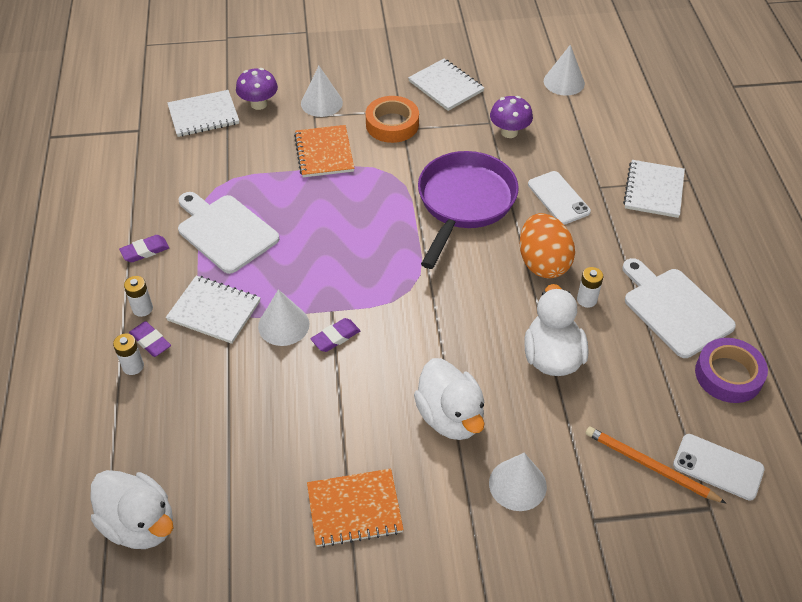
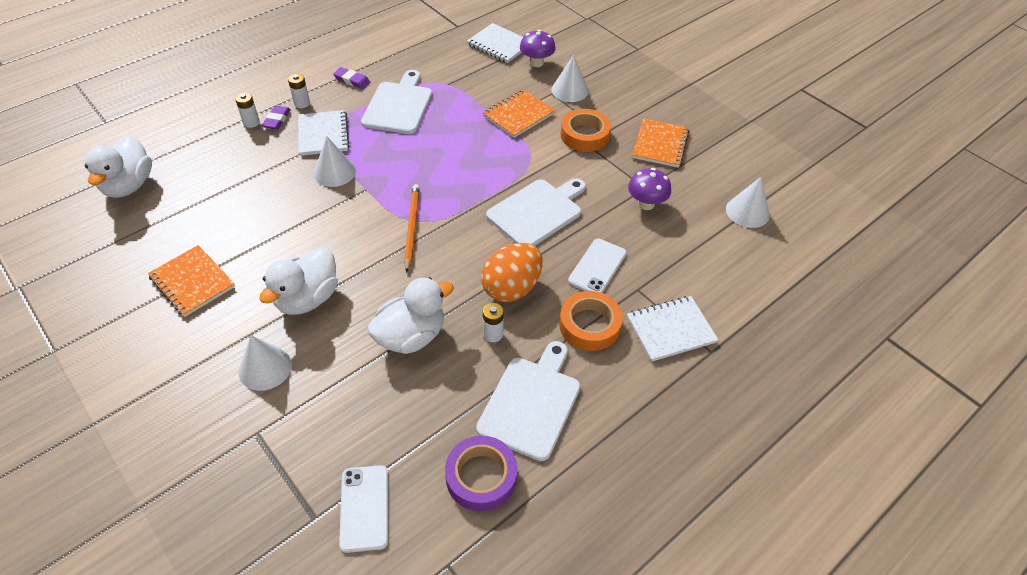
camera: 55 degrees right, 0 degrees up
purple eraser [310,318,360,352] -> none
white notebook [408,59,484,111] -> orange notebook [632,118,689,168]
purple pan [418,151,519,269] -> white cutting board [486,178,586,246]
orange pencil [586,427,726,503] -> orange pencil moved to [404,184,420,273]
none -> orange tape [559,291,623,351]

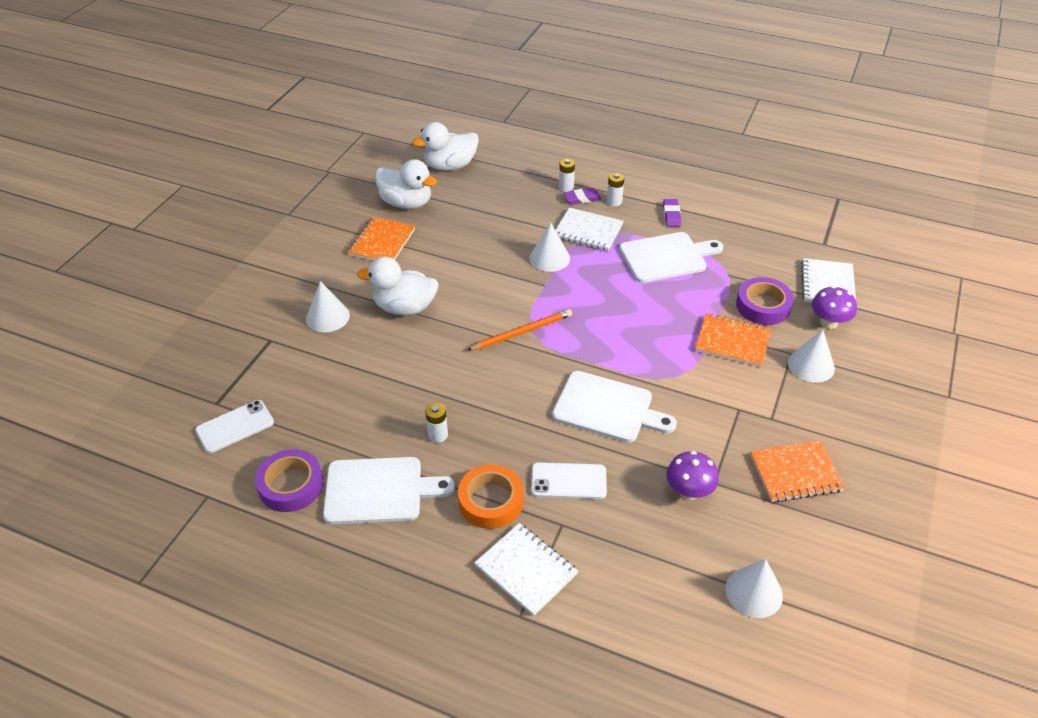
camera: 65 degrees right, 5 degrees down
white notebook [298,110,349,156] -> white notebook turned 60 degrees clockwise [555,207,624,251]
white duck [367,277,454,354] -> white duck moved to [375,159,437,209]
orange egg [481,243,542,302] -> none
orange tape [560,109,611,152] -> none
none -> purple tape [736,277,794,325]

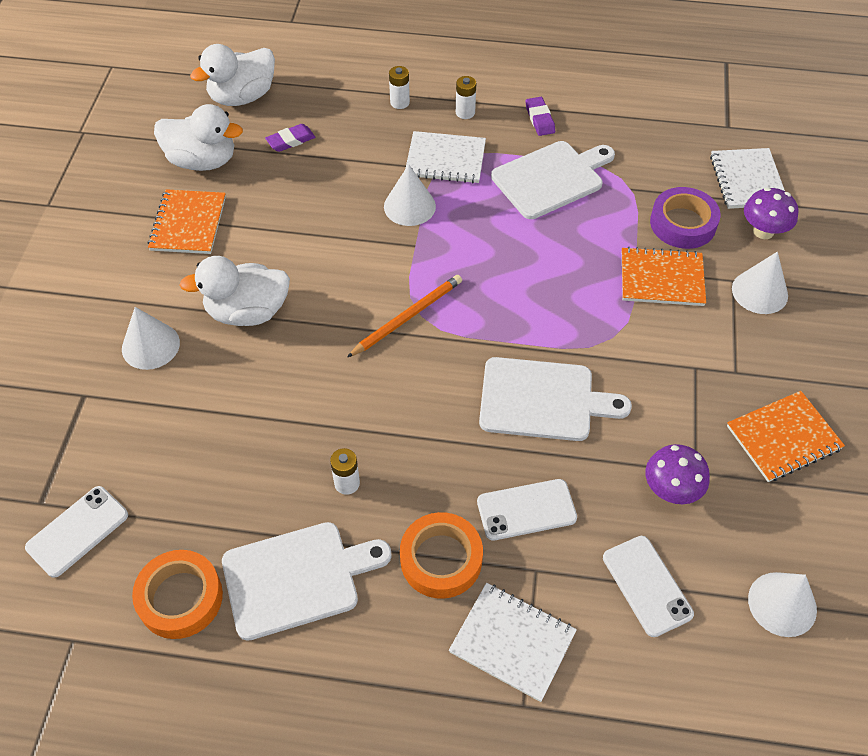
camera: 15 degrees left, 10 degrees up
purple tape [255,449,324,512] -> orange tape [132,550,223,639]
purple eraser [563,188,601,205] -> purple eraser moved to [265,124,315,152]
none -> white phone [603,536,694,637]

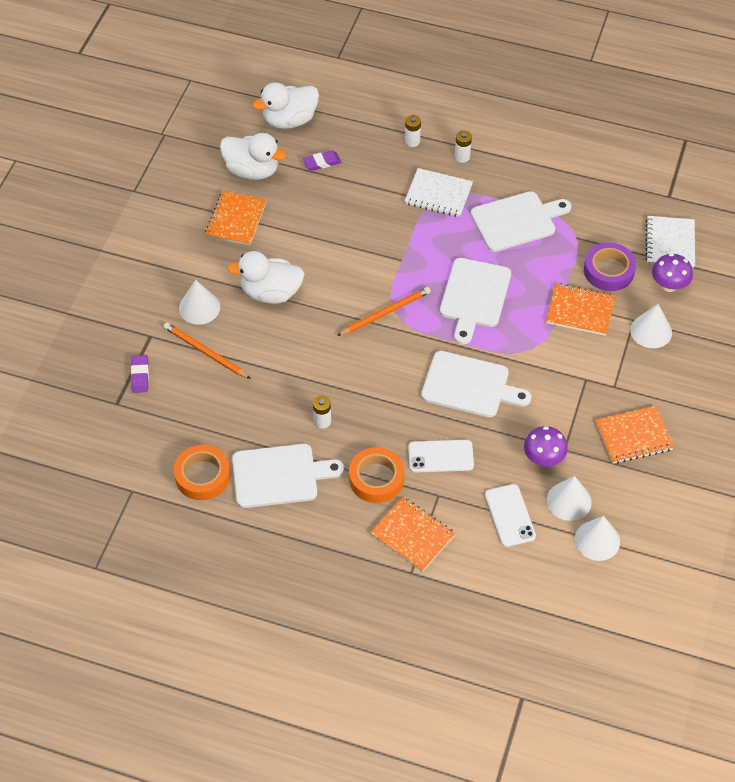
camera: 10 degrees right, 0 degrees up
white phone [25,486,128,578] -> none
white cone [384,164,436,226] -> white cone moved to [547,476,592,521]
white notebook [449,583,577,702] -> orange notebook [370,497,456,572]
purple eraser [525,97,555,136] -> purple eraser moved to [131,355,149,393]
none -> orange pencil [164,322,251,379]
none -> white cutting board [440,258,511,345]

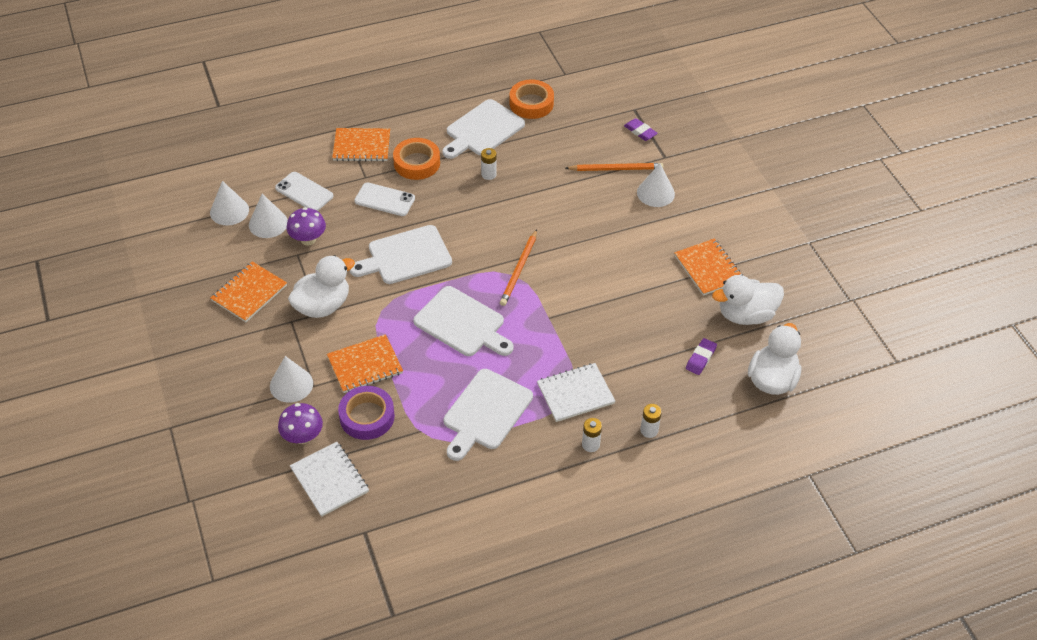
camera: 140 degrees right, 5 degrees down
white duck [227,251,305,304] -> white duck moved to [288,255,355,318]
white phone [408,440,474,473] -> white phone turned 60 degrees clockwise [354,182,415,216]
white cutting board [440,258,511,345] -> white cutting board turned 150 degrees clockwise [413,286,514,356]

